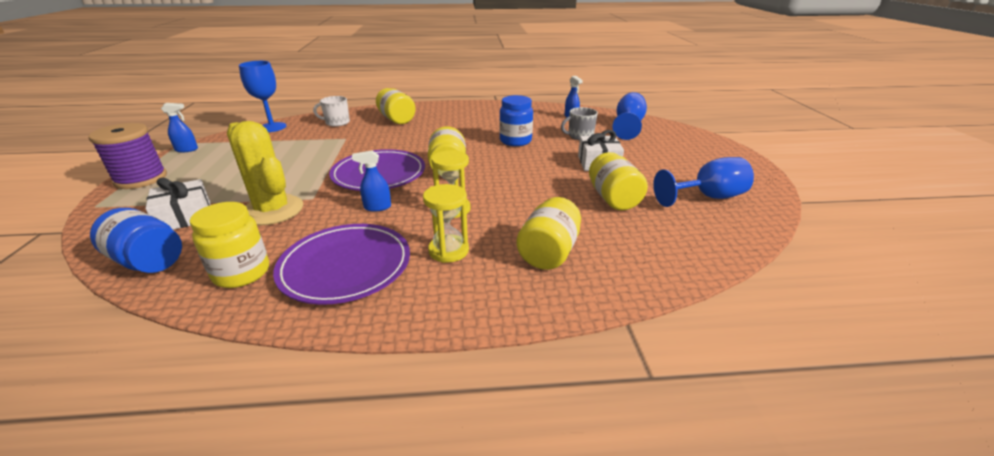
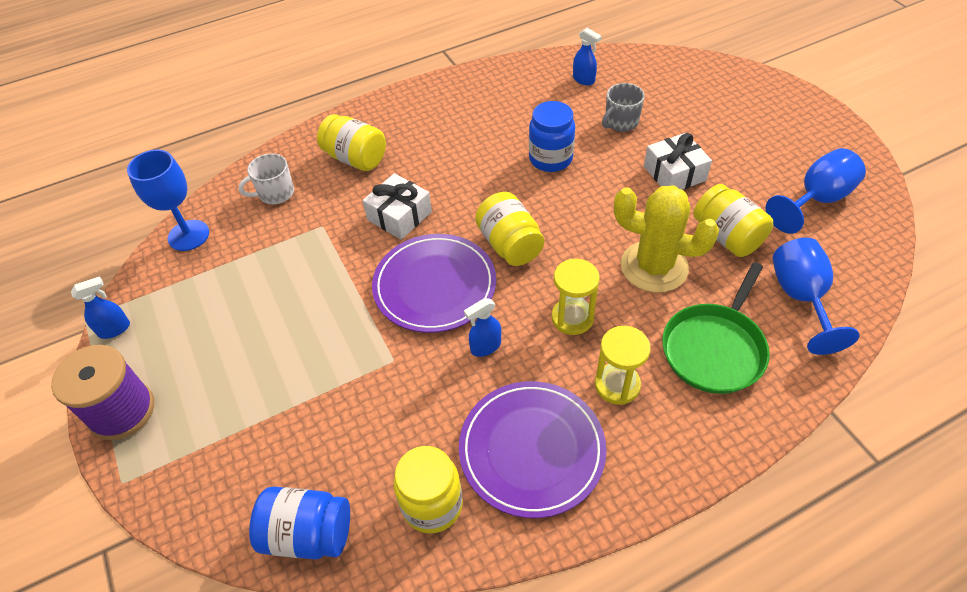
camera: 20 degrees left, 20 degrees up
white gift [145,178,210,230] -> white gift moved to [363,173,432,240]
yellow cactus [227,121,303,226] -> yellow cactus moved to [614,185,719,293]
yellow jar [516,197,581,270] -> green pan [662,262,770,394]
blue goblet [612,92,647,140] -> blue goblet moved to [772,238,859,355]

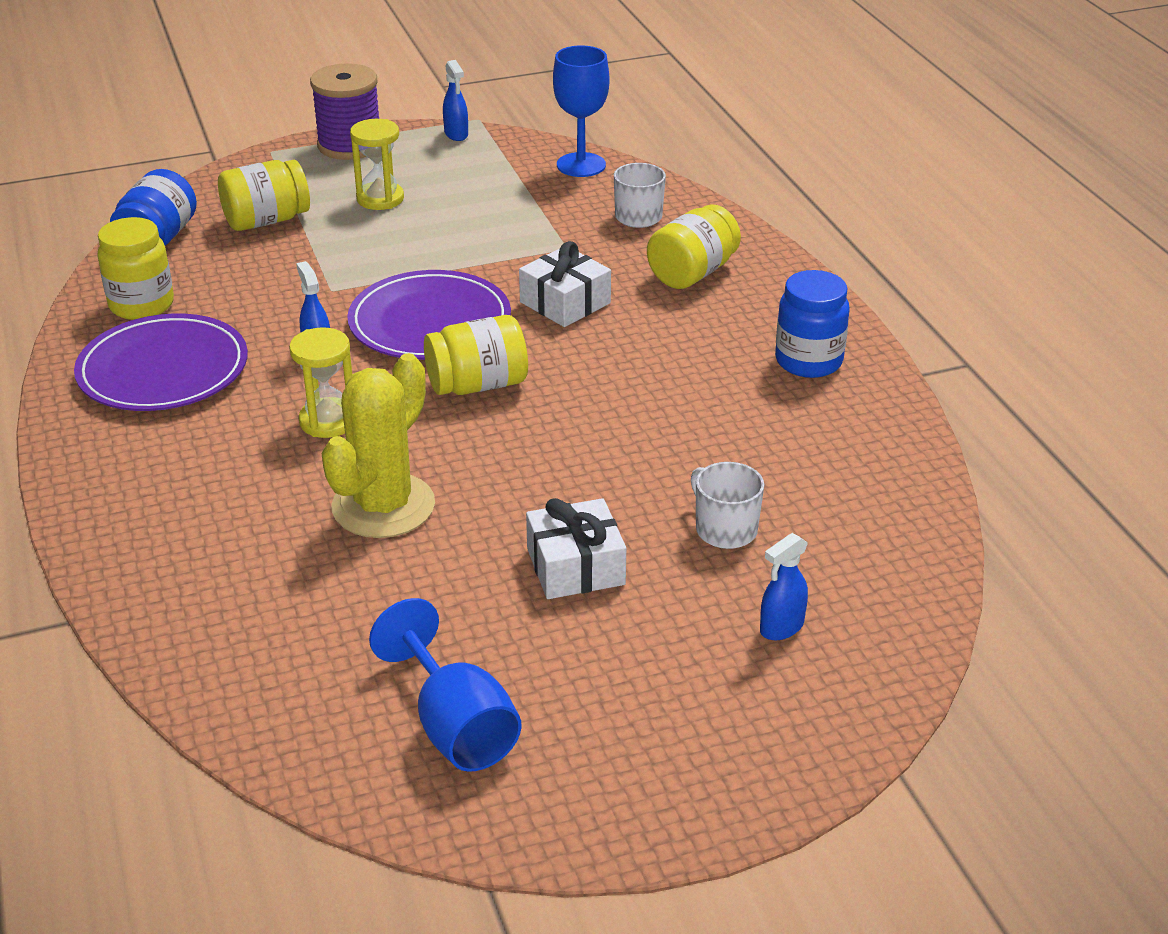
camera: 95 degrees right, 15 degrees down
blue jar [529,101,575,172] -> blue jar moved to [775,270,849,378]
blue spray bottle [573,28,602,85] -> blue spray bottle moved to [760,533,808,640]
yellow hourglass [595,326,651,405] -> yellow hourglass moved to [350,119,404,210]
grey mug [602,83,645,132] -> white mug [691,462,764,549]
green pan [662,262,770,394] -> none
yellow jar [693,184,773,257] -> yellow jar moved to [218,160,310,231]
blue goblet [772,238,859,355] -> none

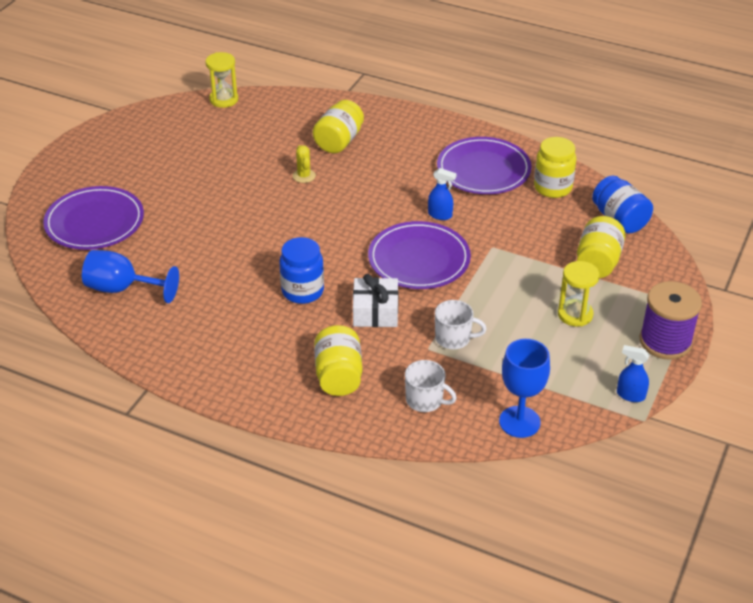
camera: 135 degrees right, 5 degrees up
yellow hourglass [289,328,352,438] -> yellow hourglass moved to [205,52,238,108]
yellow cactus [322,353,435,538] -> yellow cactus [292,145,316,183], size x0.45
blue goblet [369,598,522,772] -> blue goblet moved to [82,250,179,303]
yellow jar [424,315,528,395] -> yellow jar moved to [313,100,364,153]
white gift [526,498,626,599] -> none
white mug [691,462,764,549] -> white mug moved to [435,300,486,349]
blue spray bottle [760,533,808,640] -> purple plate [43,186,144,250]
blue jar [775,270,849,378] -> blue jar moved to [279,237,324,304]

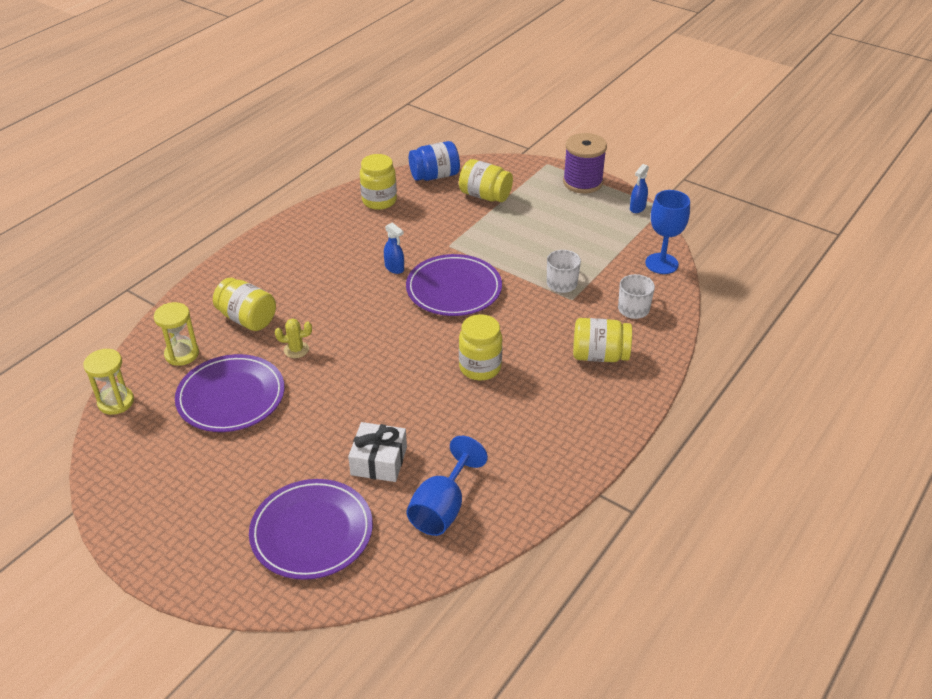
camera: 80 degrees left, 0 degrees up
blue jar [279,237,324,304] -> yellow jar [459,314,502,380]
white gift [353,274,398,327] -> white gift moved to [348,422,407,482]
blue spray bottle [428,168,457,220] -> blue spray bottle turned 105 degrees clockwise [384,222,404,274]
purple plate [437,137,532,194] -> purple plate moved to [175,354,285,432]
yellow hourglass [558,261,600,327] -> yellow hourglass moved to [154,302,199,366]

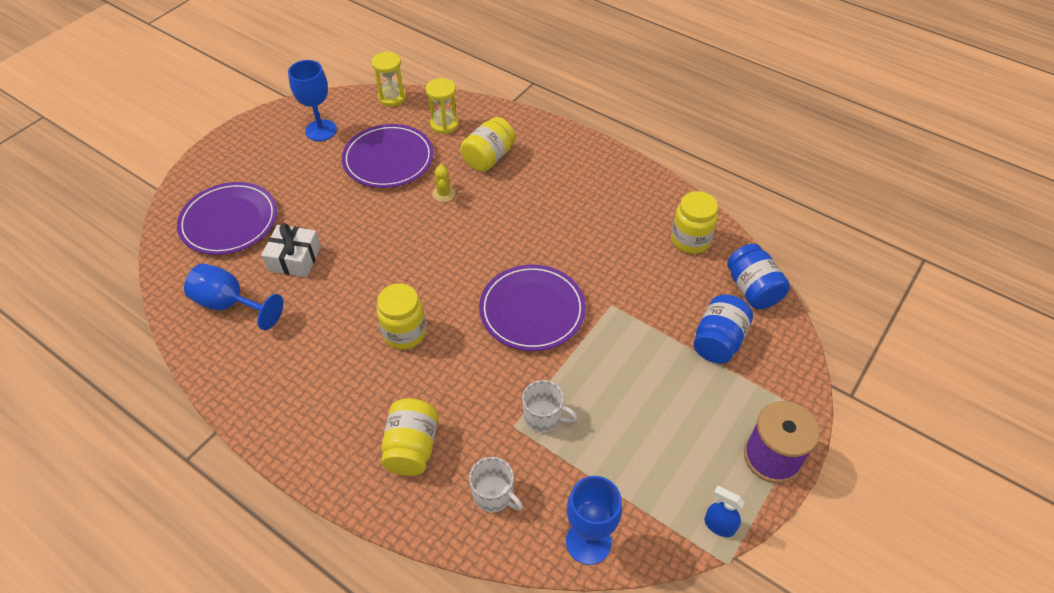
camera: 90 degrees right, 10 degrees up
blue spray bottle [384,222,404,274] -> none
yellow jar [459,159,513,202] -> blue jar [694,295,753,364]
none -> blue goblet [288,60,337,141]

